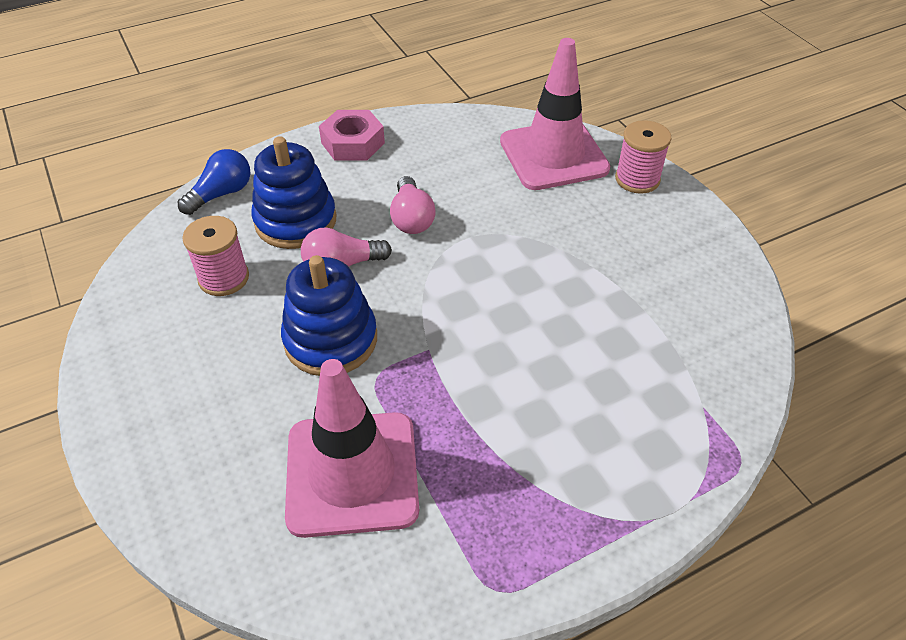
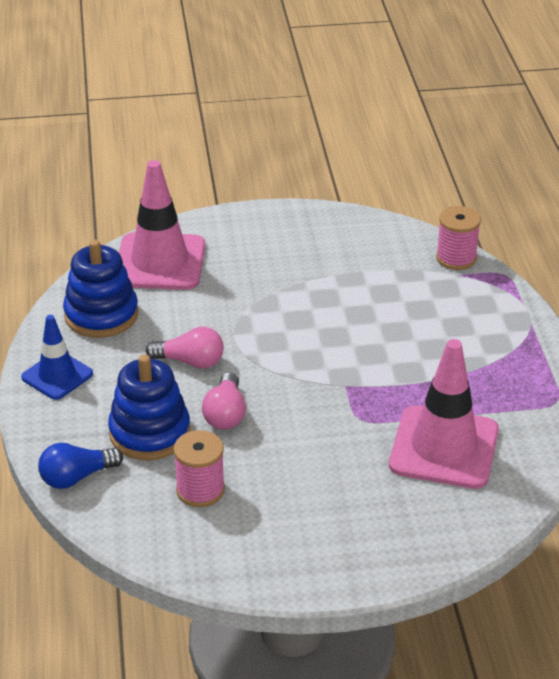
camera: 70 degrees left, 10 degrees down
blue light bulb [178,149,250,215] -> blue light bulb turned 90 degrees counterclockwise [38,443,123,489]
blue stacking toy [281,255,377,376] -> blue stacking toy moved to [63,240,139,338]
pink nut [319,110,385,161] -> blue traffic cone [21,315,93,400]
pink spool [615,120,672,194] -> pink spool moved to [436,206,481,270]

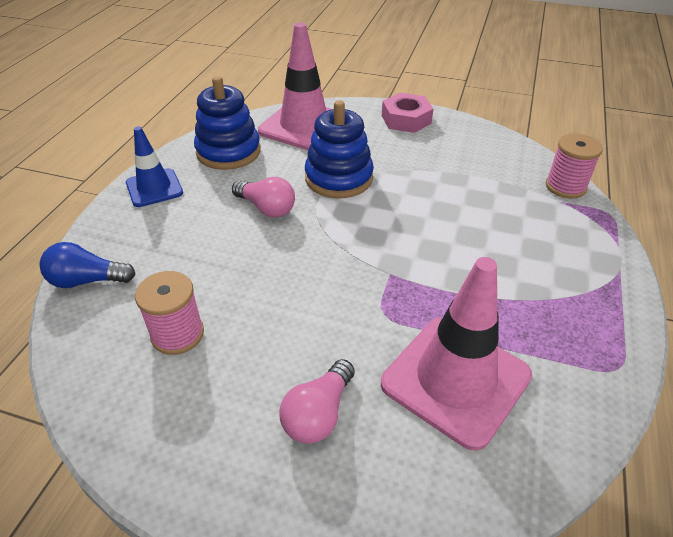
camera: 25 degrees right, 5 degrees up
blue stacking toy [108,355,190,460] -> blue stacking toy moved to [305,100,374,198]
pink light bulb [202,372,246,430] -> pink light bulb moved to [279,359,355,444]
none -> pink nut [382,93,434,133]

